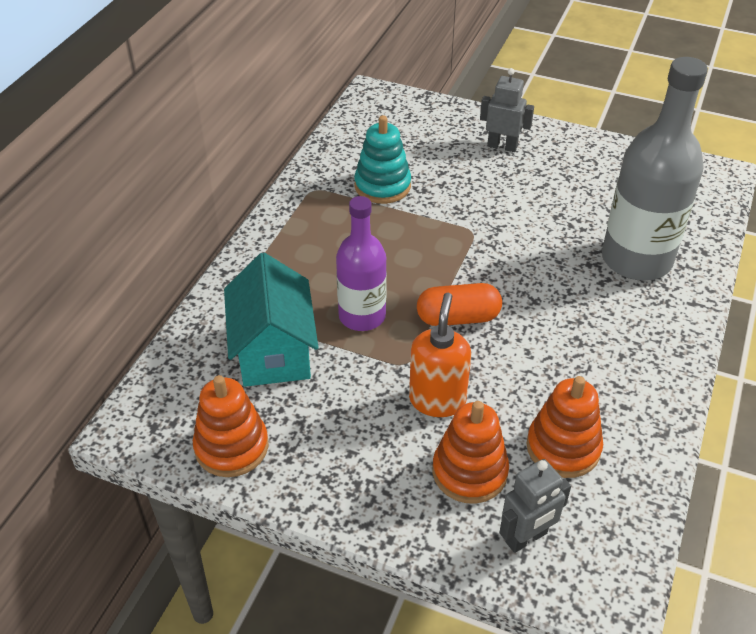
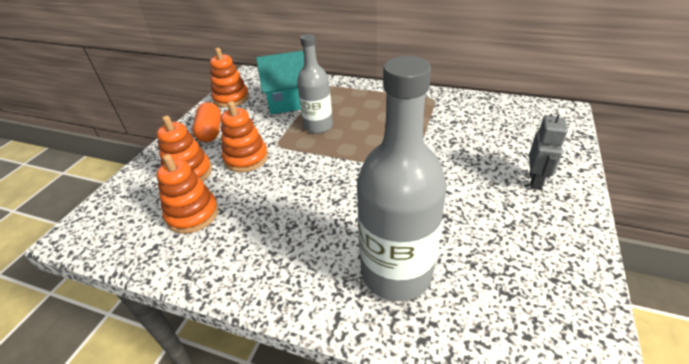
camera: 90 degrees right, 5 degrees down
purple bottle [336,196,387,331] -> grey bottle [297,34,333,134]
turquoise stacking toy [354,115,411,204] -> none
orange soap dispenser [409,293,471,417] -> orange stacking toy [221,101,268,172]
orange capsule [417,283,502,326] -> orange capsule moved to [192,102,221,142]
grey robot [499,459,571,553] -> none

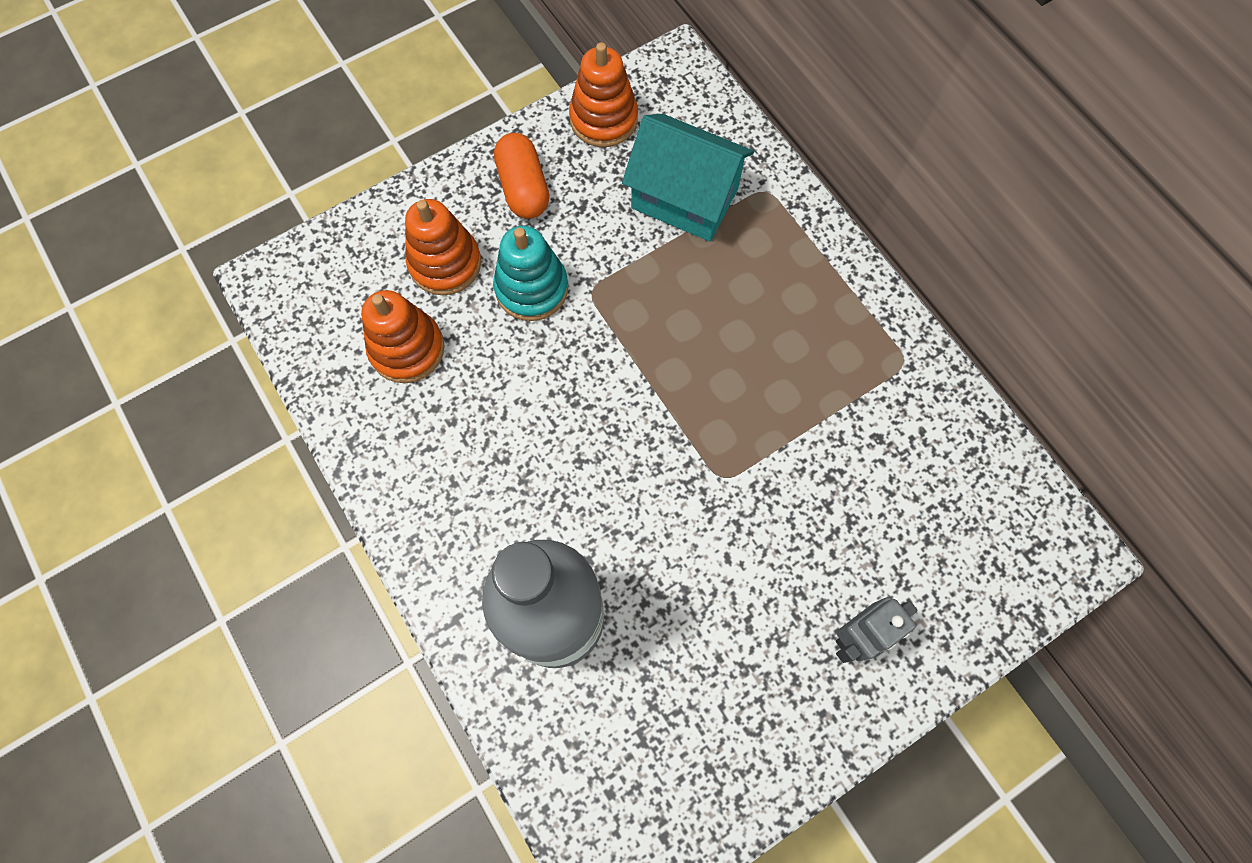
camera: 35 degrees right, 30 degrees up
orange capsule [192,102,221,142] -> orange capsule turned 45 degrees counterclockwise [494,133,549,219]
orange stacking toy [221,101,268,172] -> turquoise stacking toy [493,226,568,321]
grey bottle [297,34,333,134] -> none

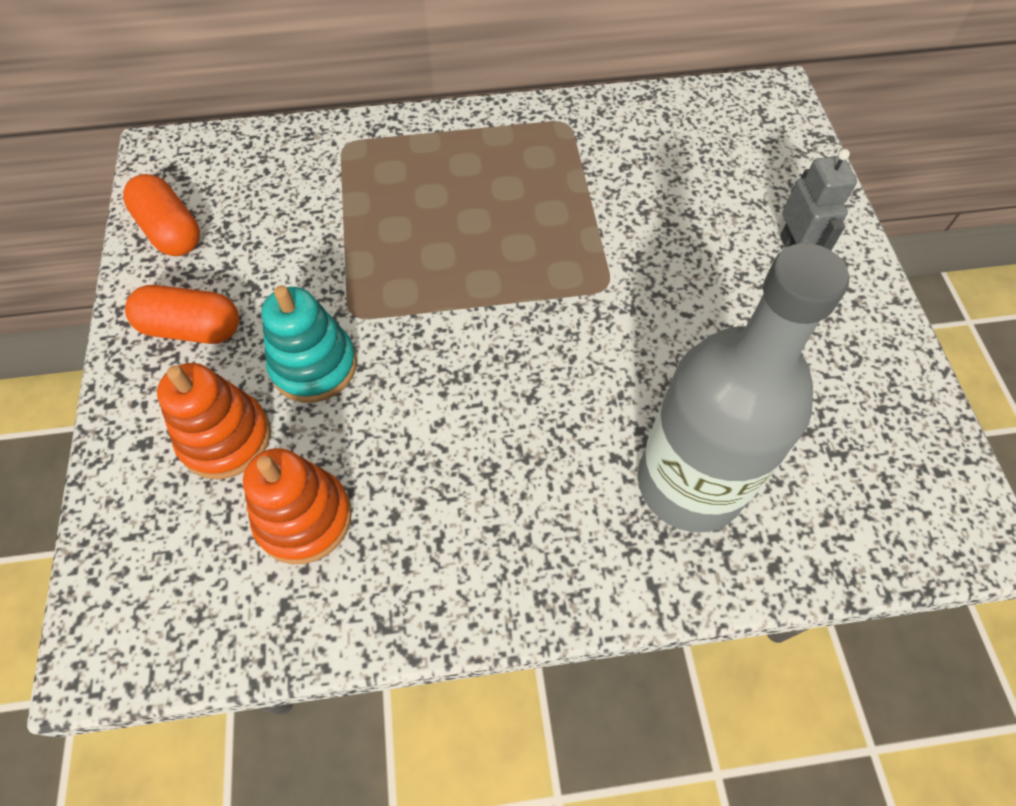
camera: 65 degrees left, 10 degrees down
orange stacking toy [569,42,638,147] -> orange capsule [123,174,200,256]
turquoise house [622,114,754,241] -> none

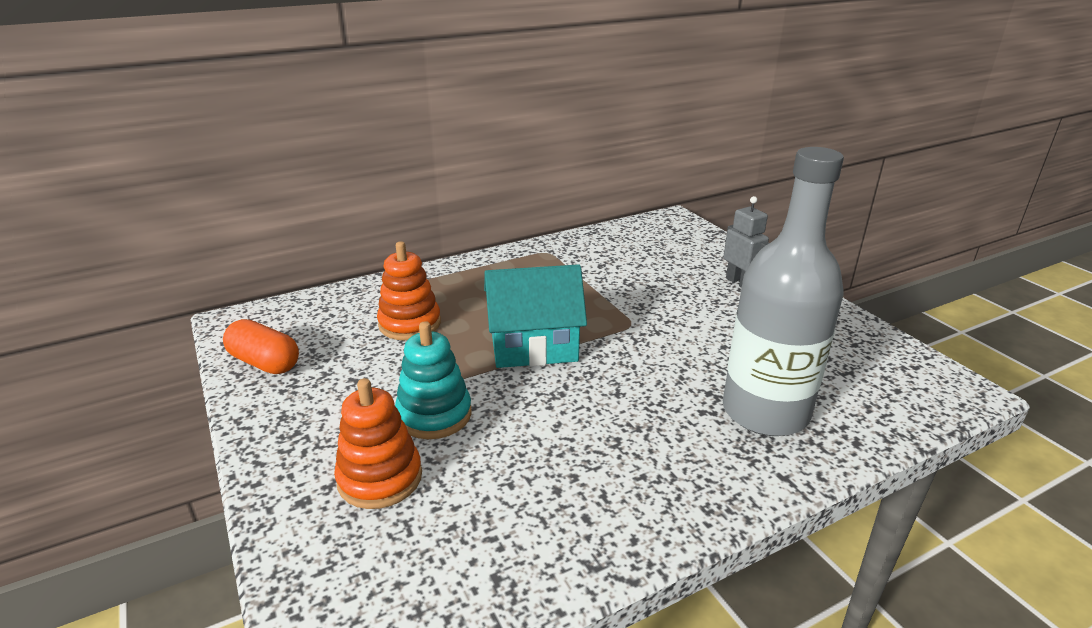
camera: 20 degrees left, 30 degrees down
orange capsule [125,285,239,344] -> none
orange stacking toy [243,448,352,564] -> orange stacking toy moved to [377,241,441,340]
none -> turquoise house [484,264,587,368]

